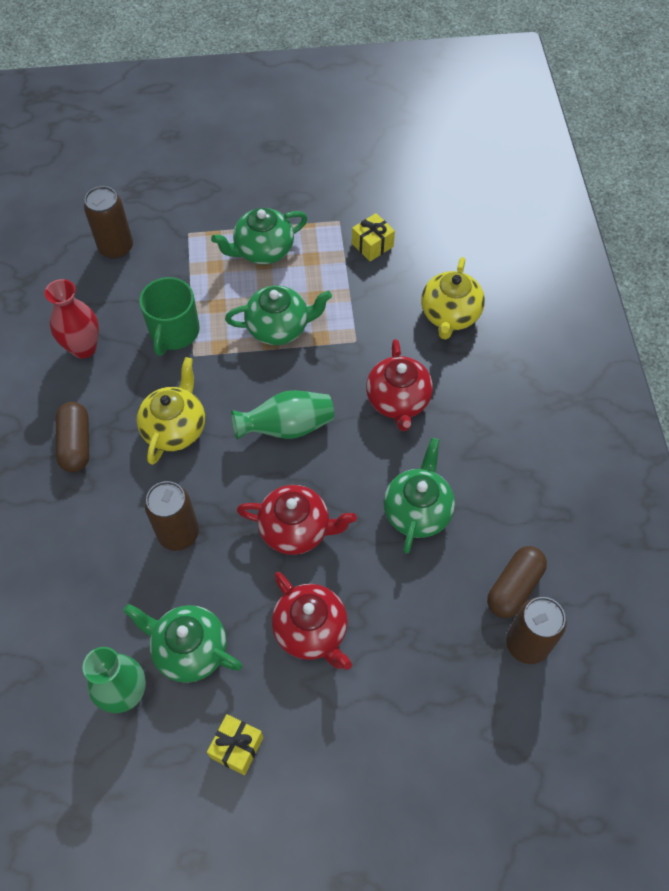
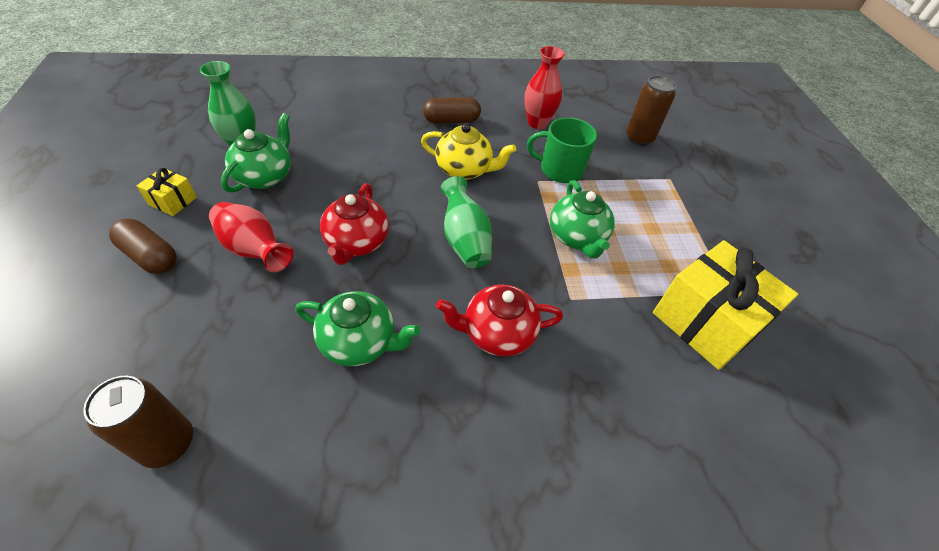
camera: 85 degrees right, 10 degrees down
brown can [144,481,199,551] -> none
green teapot [211,208,307,265] -> none
red teapot [272,572,352,670] -> red vase [209,202,293,272]
yellow gift [352,213,395,261] -> yellow gift [653,240,798,370], size x2.22
yellow teapot [421,257,485,340] -> none
brown capsule [487,546,547,618] -> brown capsule moved to [109,218,177,274]

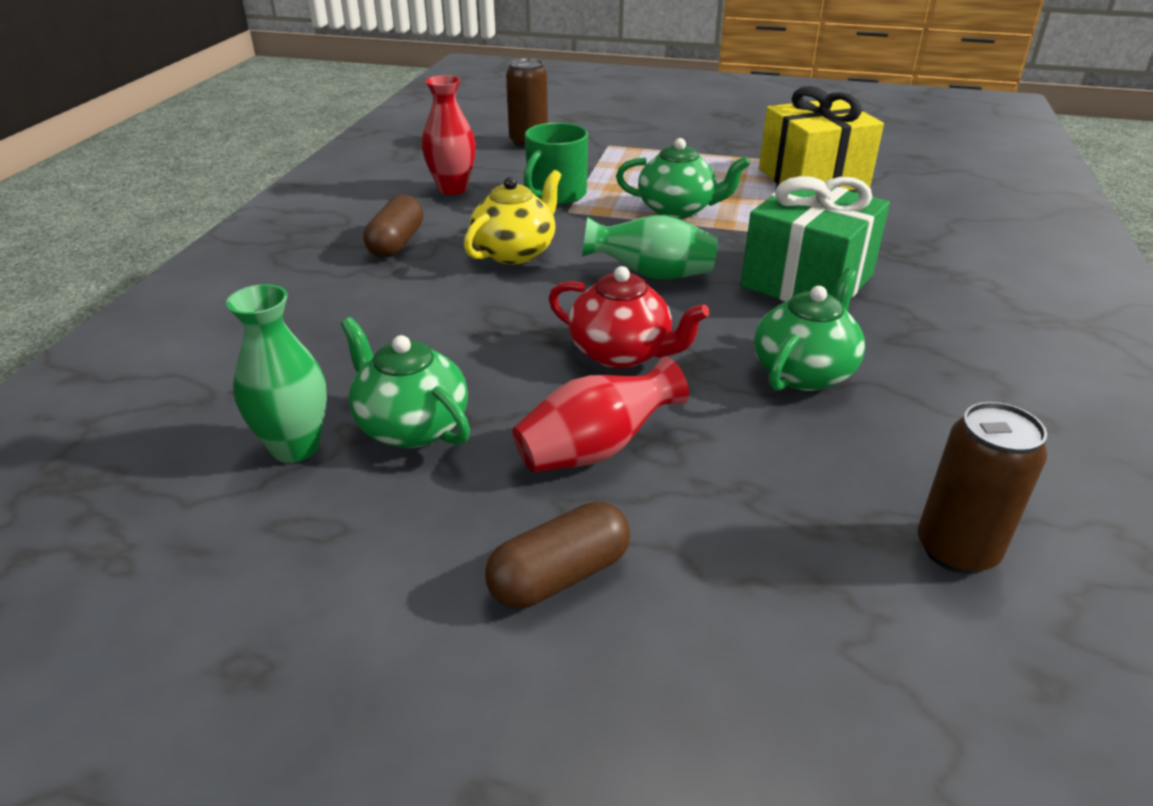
camera: 65 degrees left, 15 degrees down
yellow gift [137,168,197,216] -> none
red teapot [436,284,563,357] -> green gift [741,176,890,302]

